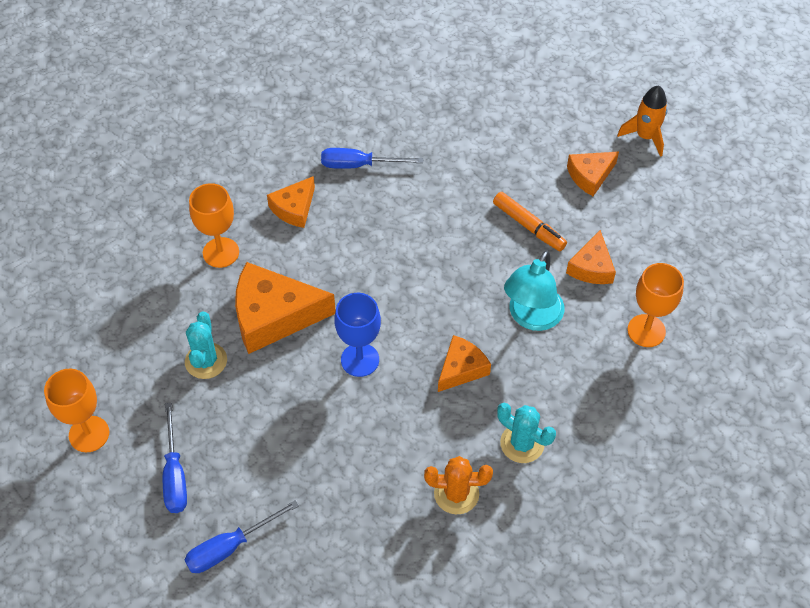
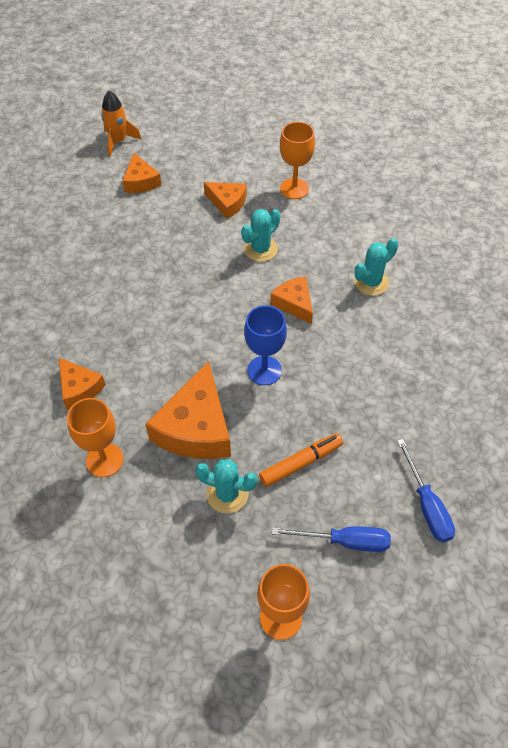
camera: 75 degrees left, 0 degrees up
blue screwdriver [321,148,423,169] -> none
orange cactus [424,456,493,514] -> none
orange marker [493,192,567,251] -> orange marker moved to [259,433,343,487]
turquoise lamp [504,250,564,331] -> turquoise cactus [241,209,280,262]

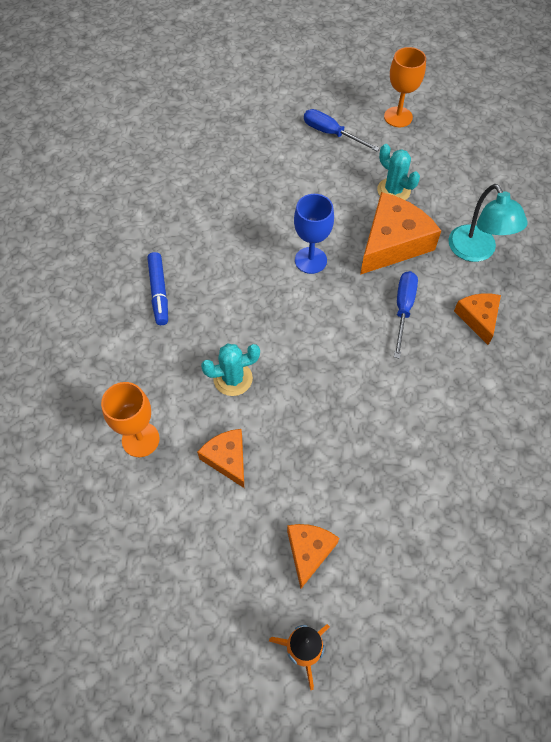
camera: 150 degrees left, 5 degrees up
orange goblet [67,398,124,477] -> turquoise lamp [448,184,528,262]
orange marker [259,433,343,487] -> none
orange cheese [270,276,313,324] -> none
turquoise cactus [354,238,398,296] -> blue marker [147,252,168,325]
blue screwdriver [397,439,455,542] -> blue screwdriver moved to [394,271,418,359]

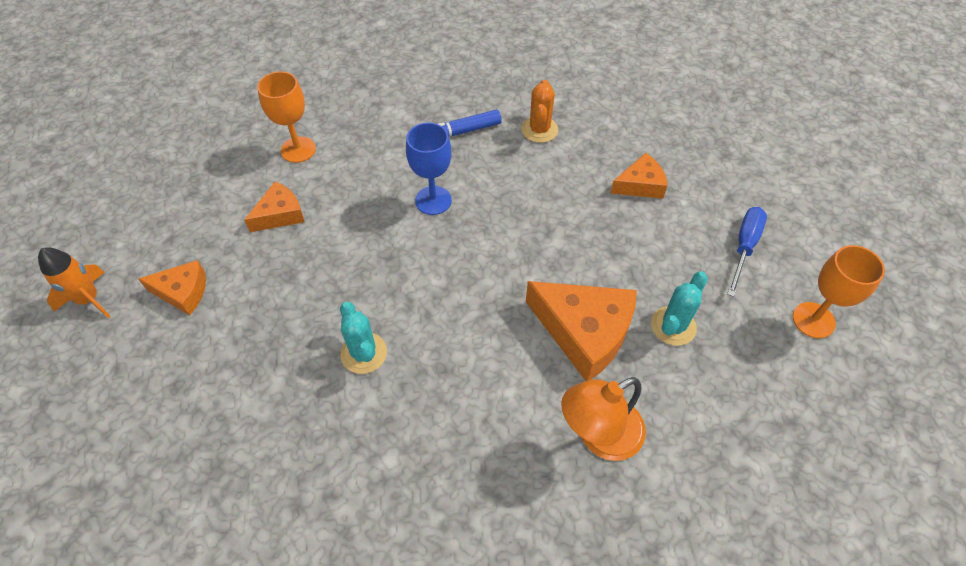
camera: 80 degrees right, 5 degrees down
turquoise cactus [201,344,260,396] -> turquoise cactus moved to [340,302,387,374]
blue goblet [294,194,334,274] -> blue goblet moved to [406,122,452,215]
blue screwdriver [394,271,418,359] -> none
turquoise lamp [448,184,528,262] -> orange lamp [561,377,646,461]
orange cheese [454,293,501,345] -> orange cheese moved to [610,153,668,199]
none -> orange cactus [521,80,558,143]

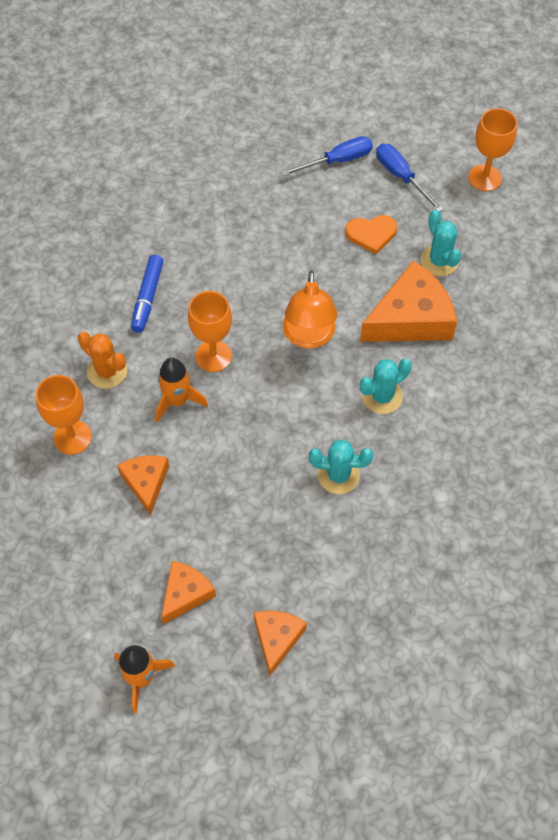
camera: 60 degrees left, 5 degrees up
blue goblet [406,122,452,215] -> orange goblet [188,291,232,372]
orange cactus [521,80,558,143] -> orange cactus moved to [78,332,127,389]
orange lamp [561,377,646,461] -> orange lamp moved to [283,271,338,349]
orange cheese [610,153,668,199] -> orange cheese moved to [254,611,307,676]
none -> orange rocket [155,358,208,423]
none -> blue screwdriver [281,136,373,176]
none -> orange heart [345,215,397,254]
none -> turquoise cactus [360,359,412,414]

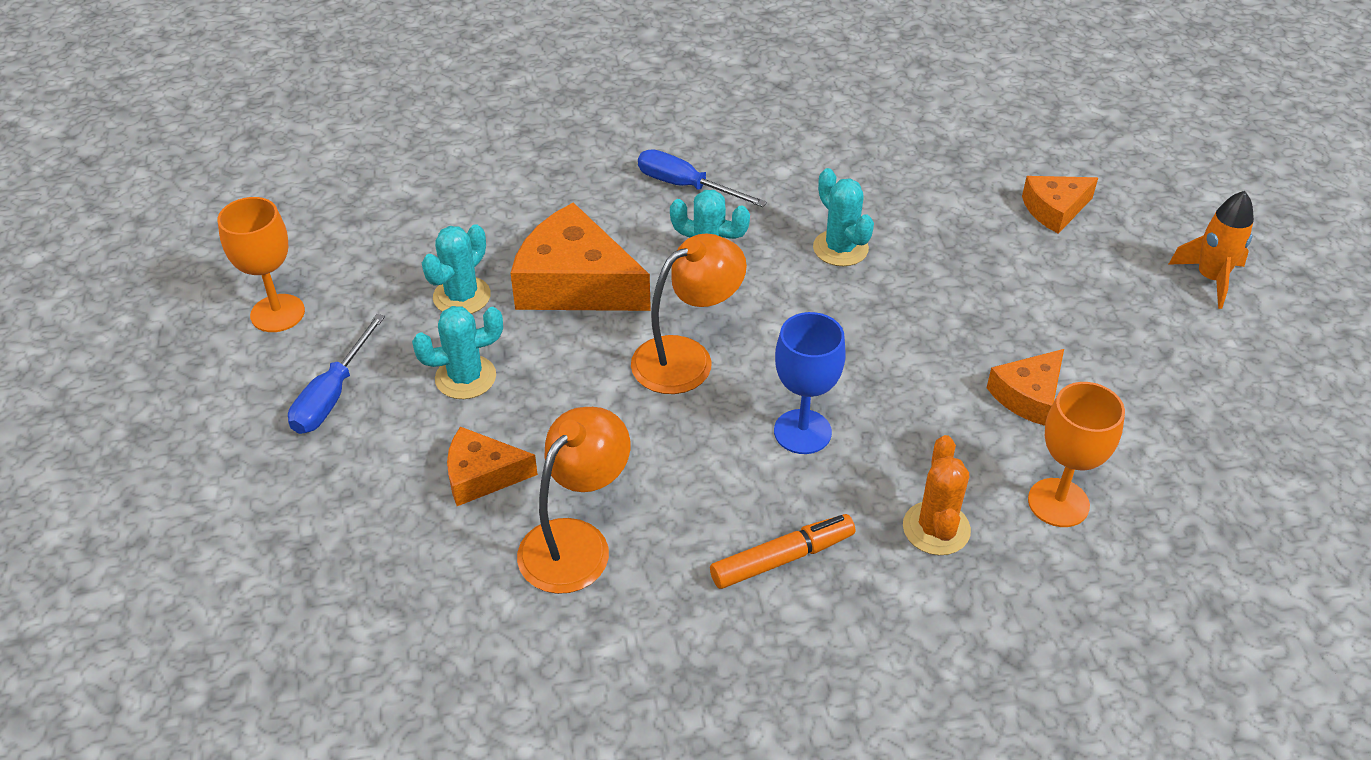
camera: 125 degrees left, 15 degrees down
blue marker [131,255,163,333] -> orange marker [710,514,855,589]
orange rocket [155,358,208,423] -> none
orange cheese [161,561,216,624] -> orange cheese moved to [447,427,538,506]
orange goblet [188,291,232,372] -> blue goblet [774,312,846,454]
blue screwdriver [281,136,373,176] -> blue screwdriver moved to [638,149,767,207]
orange heart [345,215,397,254] -> turquoise cactus [412,306,503,399]
none -> orange lamp [517,407,630,594]

